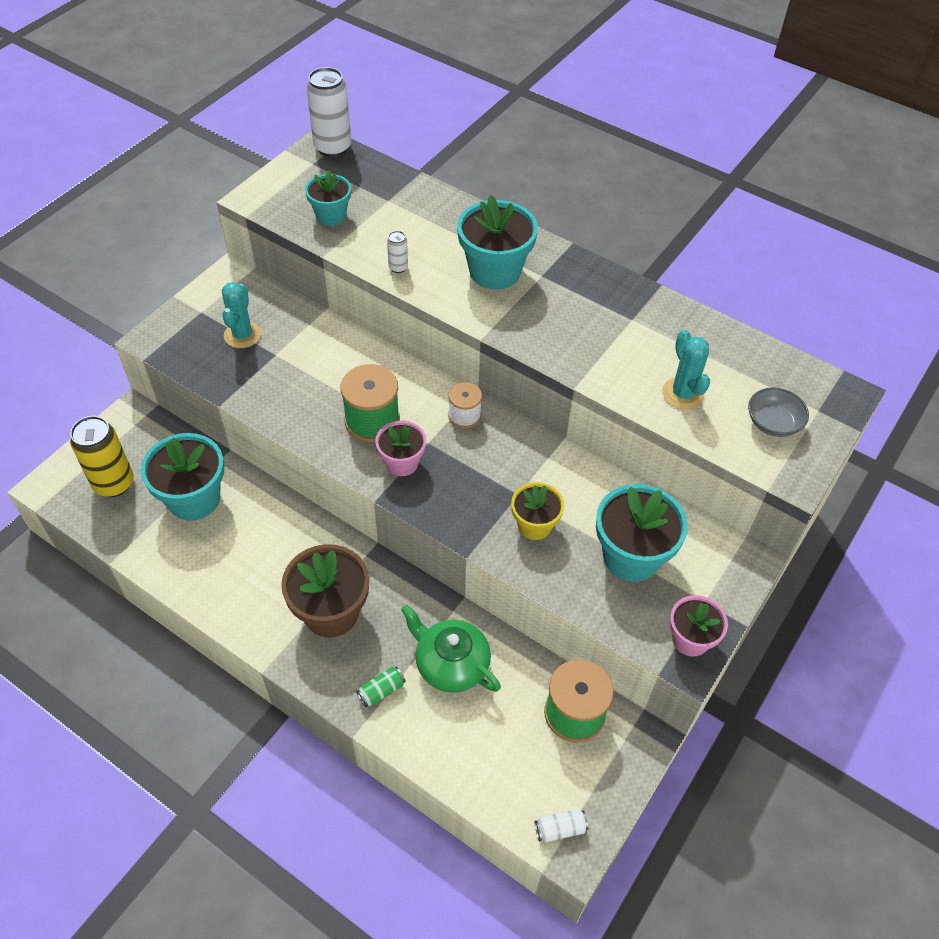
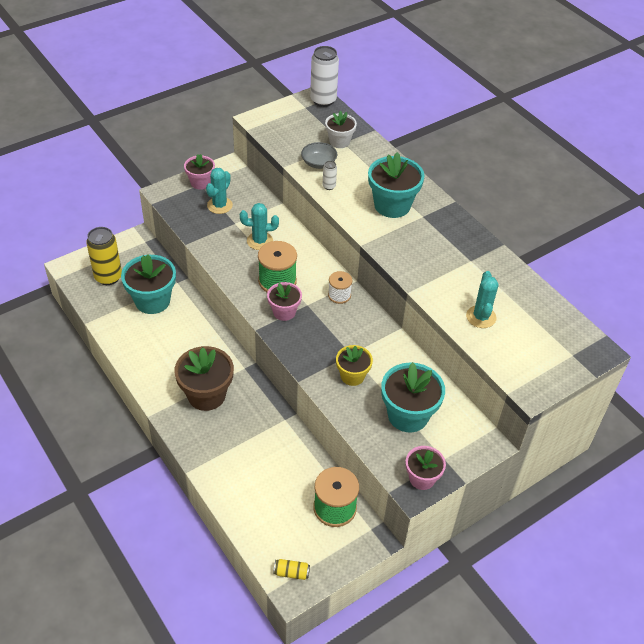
camera: 20 degrees right, 5 degrees down
turquoise flower pot [305,170,351,226] -> none
green can [356,667,405,707] -> none
green teapot [401,605,501,693] -> none
white can [535,809,589,842] -> yellow can [273,559,310,580]
grey bowl [748,388,809,437] -> grey bowl moved to [301,142,337,169]
none -> pink flower pot [184,154,215,190]
none -> turquoise cactus [240,203,279,250]
none -> white flower pot [325,111,357,148]

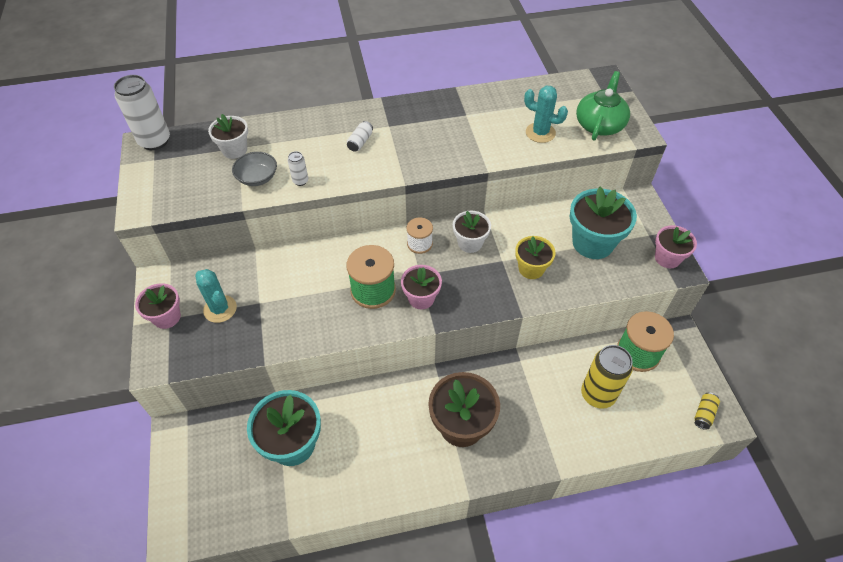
camera: 65 degrees left, 5 degrees up
yellow can [86,227,122,285] -> yellow can moved to [581,345,633,409]
turquoise cactus [240,203,279,250] -> none
turquoise flower pot [368,152,425,218] -> white can [347,121,373,152]
none -> white flower pot [453,211,491,253]
none -> green teapot [576,71,630,141]

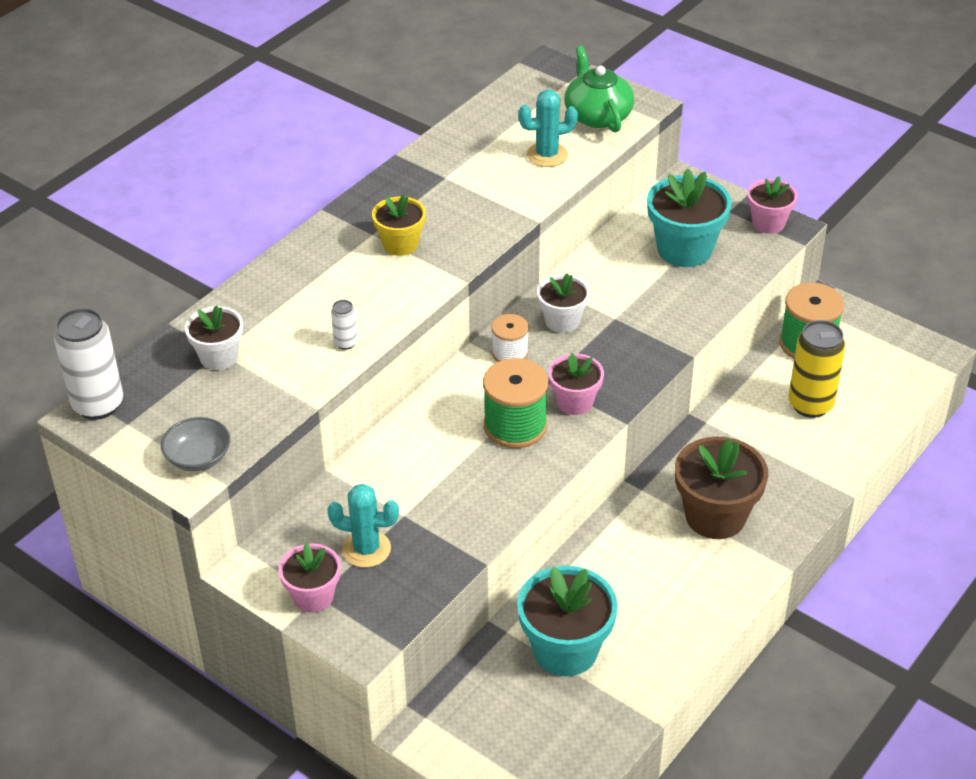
camera: 40 degrees left, 10 degrees down
grey bowl [232,152,277,186] -> grey bowl moved to [161,417,230,471]
white can [347,121,373,152] -> none
yellow flower pot [515,236,556,279] -> yellow flower pot moved to [372,195,426,256]
yellow can [694,392,720,430] -> none

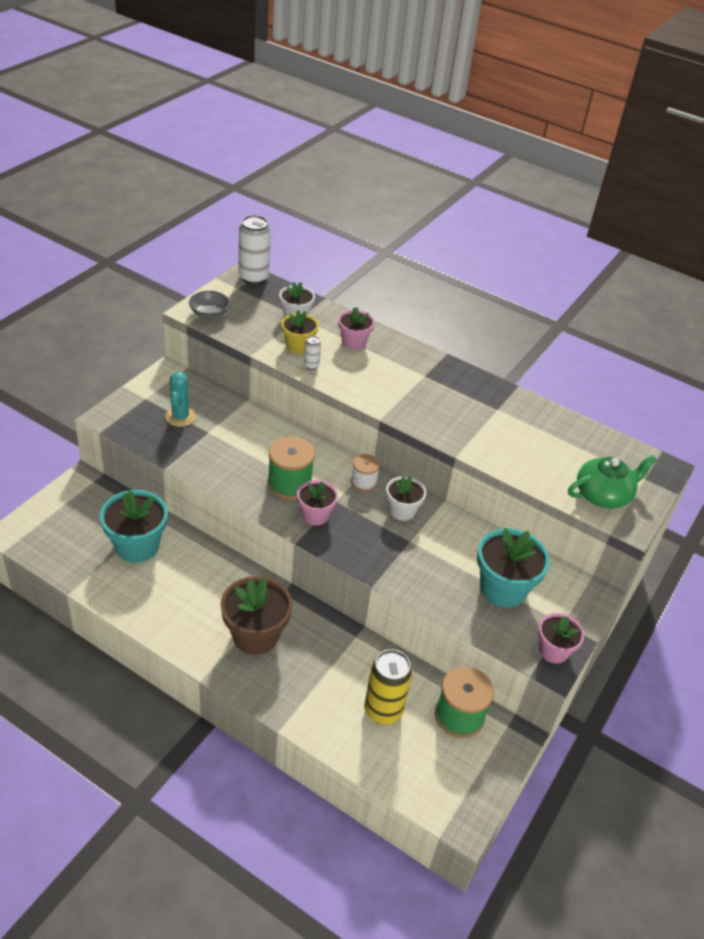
camera: 80 degrees right, 0 degrees up
pink flower pot [279,543,341,613] -> pink flower pot moved to [338,307,375,350]
yellow flower pot [372,195,426,256] -> yellow flower pot moved to [281,310,318,354]
turquoise cactus [518,90,578,167] -> none

